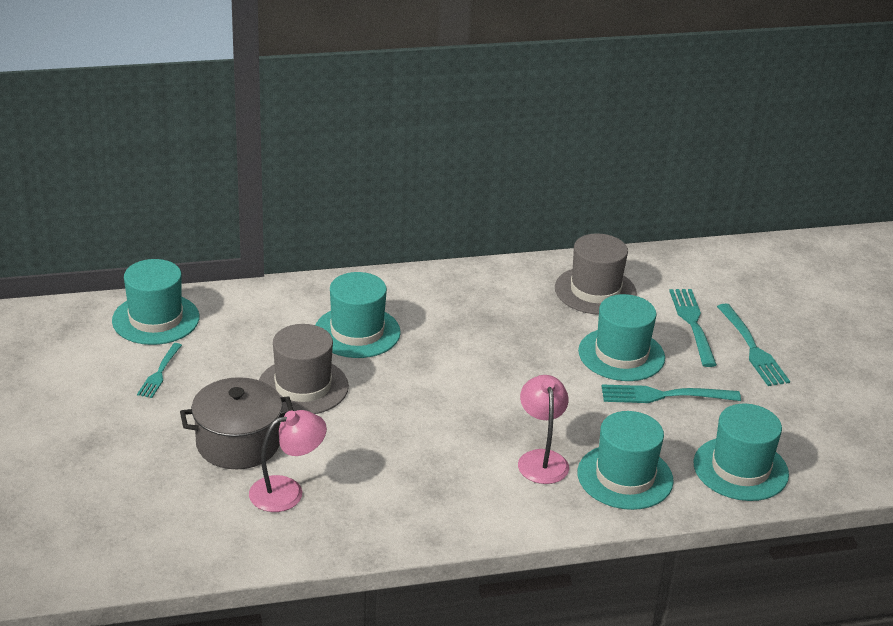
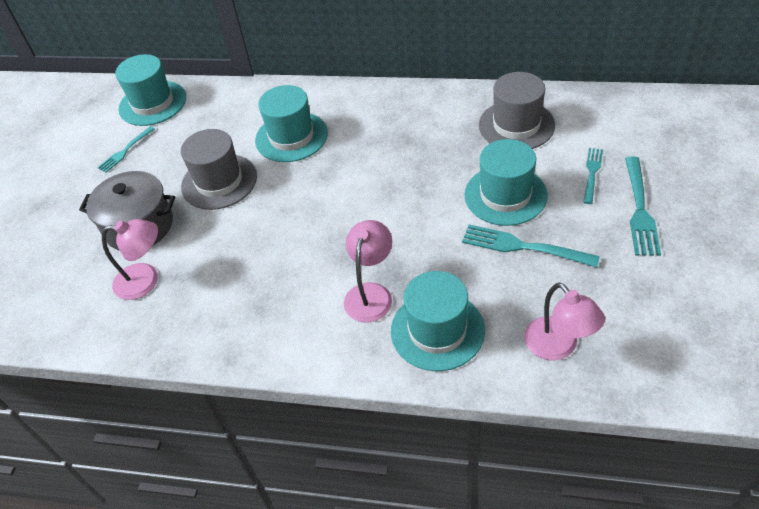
camera: 30 degrees right, 15 degrees up
turquoise fork [669,289,717,367] -> turquoise fork [583,148,603,204], size x0.63
turquoise hat [693,404,789,501] -> pink lamp [524,282,605,360]

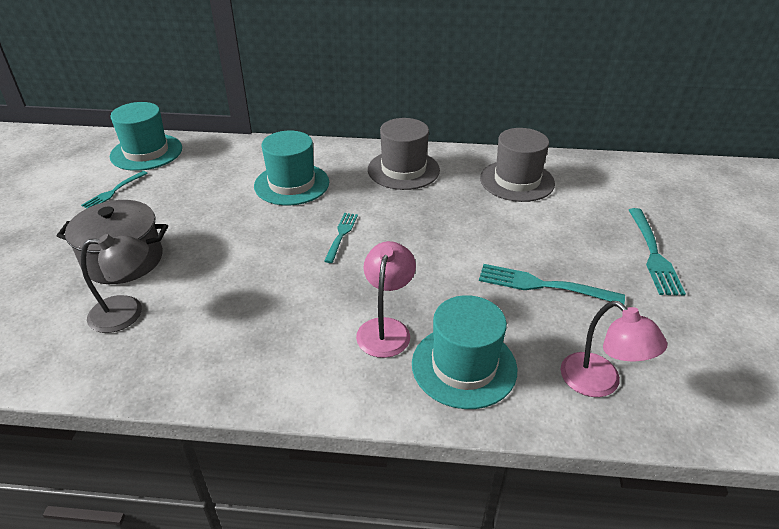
camera: 10 degrees left, 10 degrees down
pink lamp [102,219,158,300] -> grey lamp [81,234,149,333]
grey hat [181,129,257,210] -> grey hat moved to [368,118,440,190]
turquoise hat [464,139,547,226] -> none
turquoise fork [583,148,603,204] -> turquoise fork moved to [324,213,358,263]

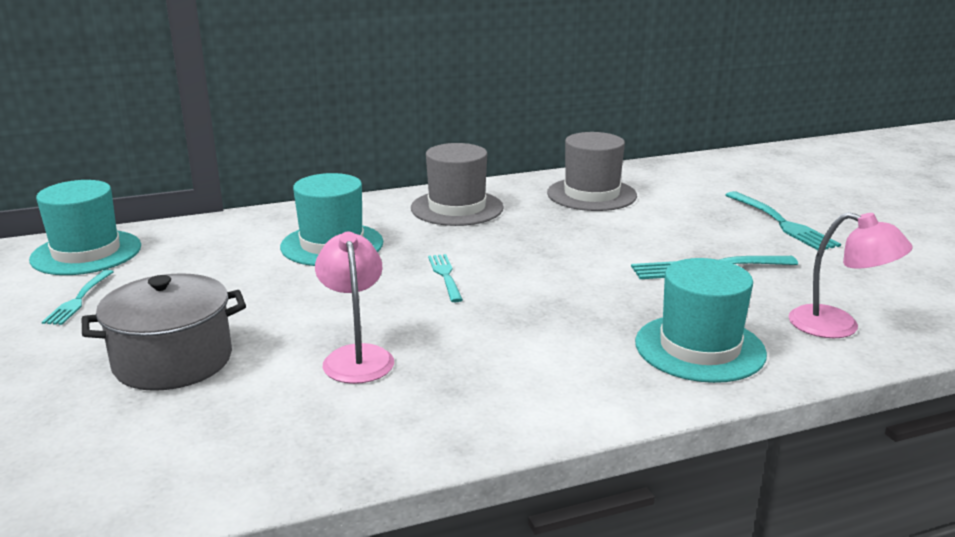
camera: 25 degrees left, 15 degrees down
grey lamp [81,234,149,333] -> none
pink lamp [356,241,416,358] -> pink lamp moved to [315,232,394,384]

